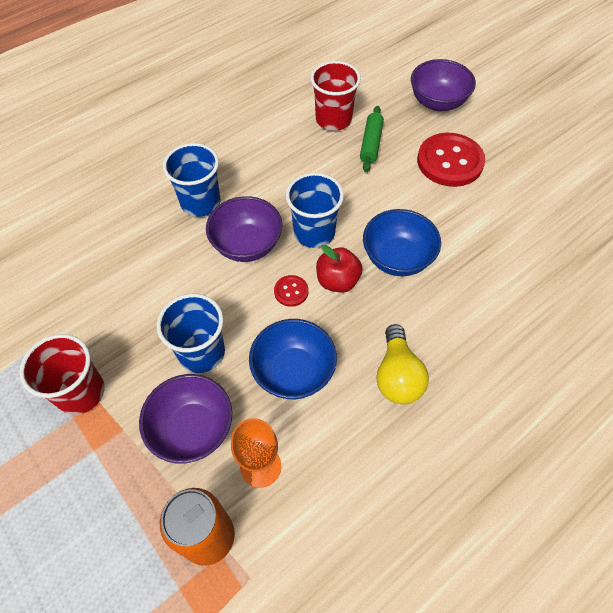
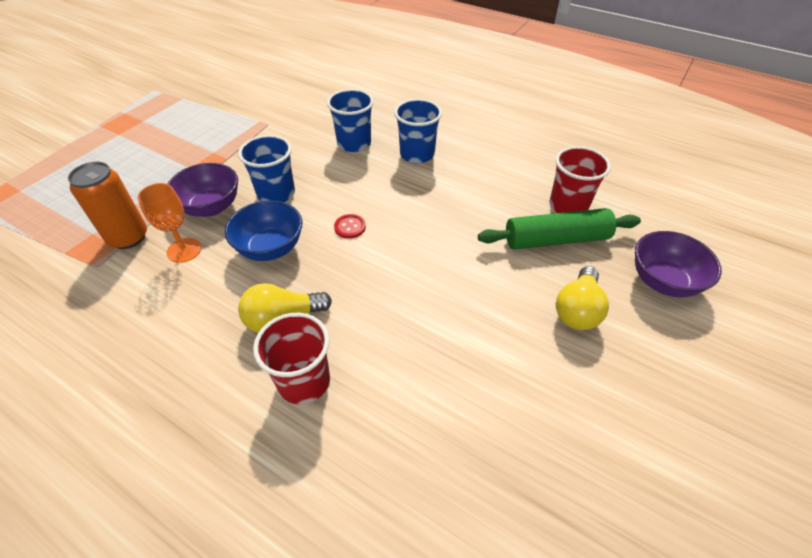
camera: 70 degrees right, 10 degrees down
red cup [19,334,105,415] -> red cup moved to [253,313,330,405]
purple bowl [206,196,282,262] -> none
blue cup [286,173,344,248] -> blue cup moved to [327,89,374,152]
red apple [316,245,363,293] -> none
green rolling pin [360,106,384,172] -> green rolling pin [478,208,641,250], size x1.67
blue bowl [363,209,441,276] -> none
red button [417,133,485,187] -> yellow light bulb [556,266,609,330]

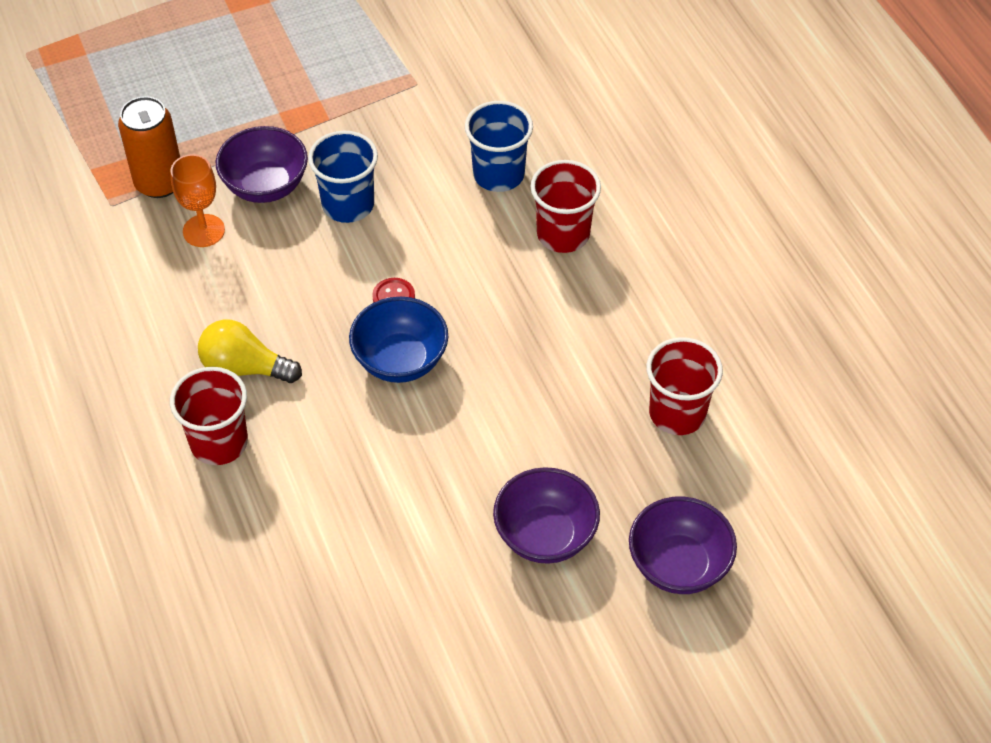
camera: 35 degrees right, 5 degrees up
blue bowl [225,200,302,261] -> blue bowl moved to [349,297,448,383]
blue cup [394,99,442,164] -> red cup [530,160,601,253]
green rolling pin [478,208,641,250] -> none
yellow light bulb [556,266,609,330] -> purple bowl [493,467,600,564]

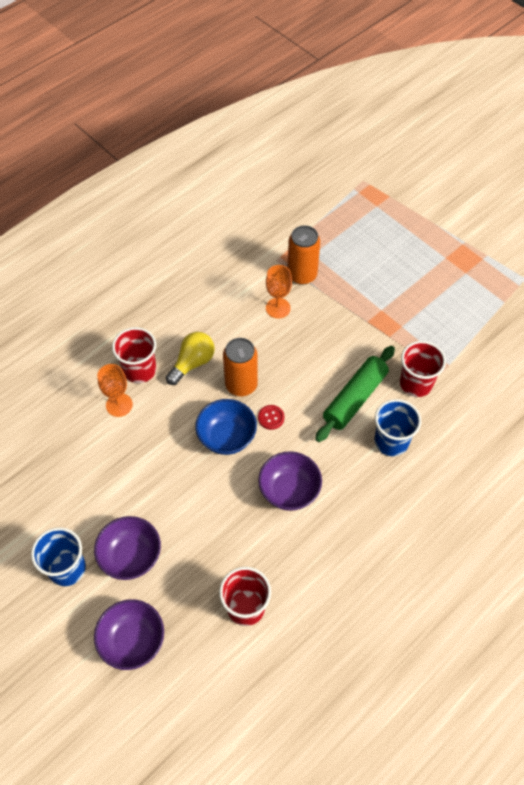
camera: 70 degrees right, 5 degrees up
yellow light bulb [198,319,302,383] -> yellow light bulb turned 45 degrees clockwise [166,332,215,385]
purple bowl [216,126,308,203] -> purple bowl moved to [258,451,322,511]
blue cup [308,131,378,223] -> blue cup moved to [31,527,86,586]
red cup [530,160,601,253] -> red cup moved to [400,341,446,397]
none -> orange goblet [97,364,133,417]
none -> orange can [223,338,258,396]
none -> green rolling pin [315,346,395,442]

